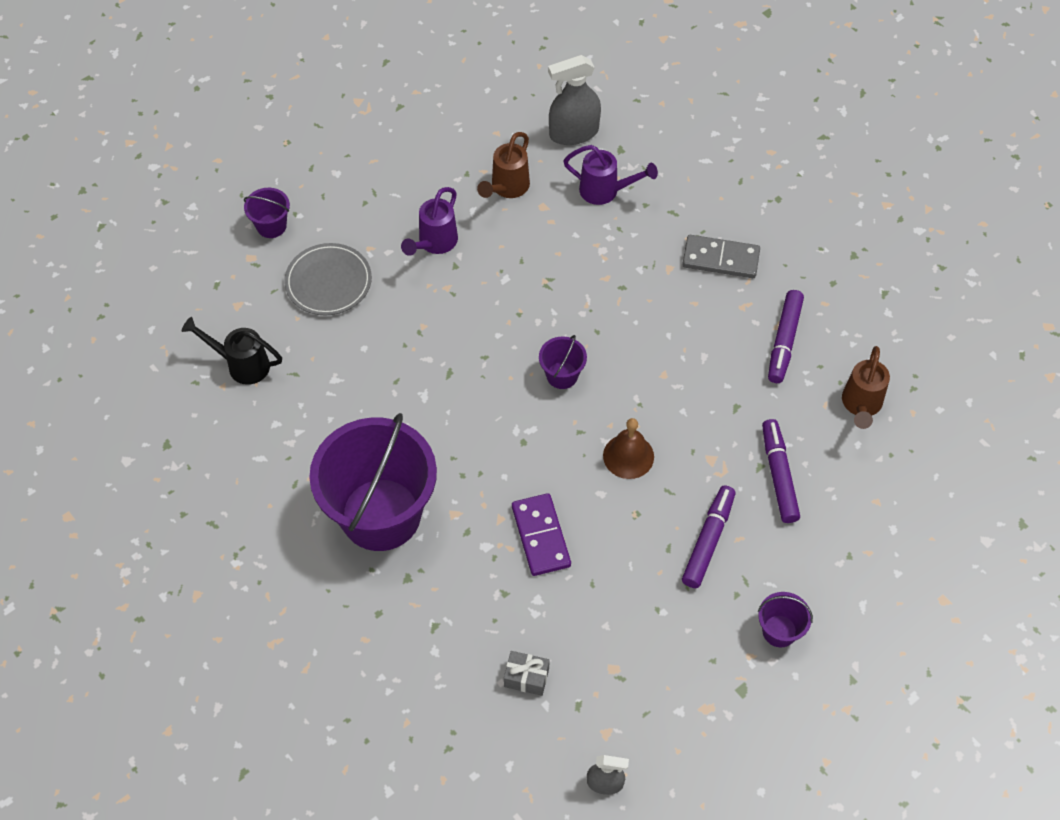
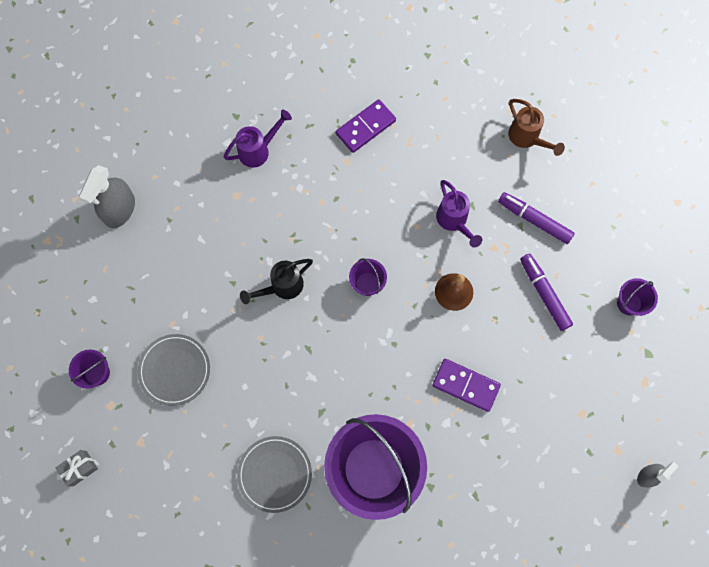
camera: 50 degrees left, 15 degrees up
black watering can [182,317,282,385] -> black watering can moved to [240,259,313,304]
purple watering can [401,187,458,256] -> purple watering can moved to [436,180,482,248]
brown watering can [477,132,530,198] -> none
grey gift [504,651,550,696] -> grey gift moved to [56,450,98,487]
grey spray bottle [548,55,601,145] -> grey spray bottle moved to [79,165,135,228]
grey domino [682,235,760,278] -> purple domino [336,99,396,153]
purple marker [768,290,804,383] -> none
none -> grey plate [237,436,312,513]

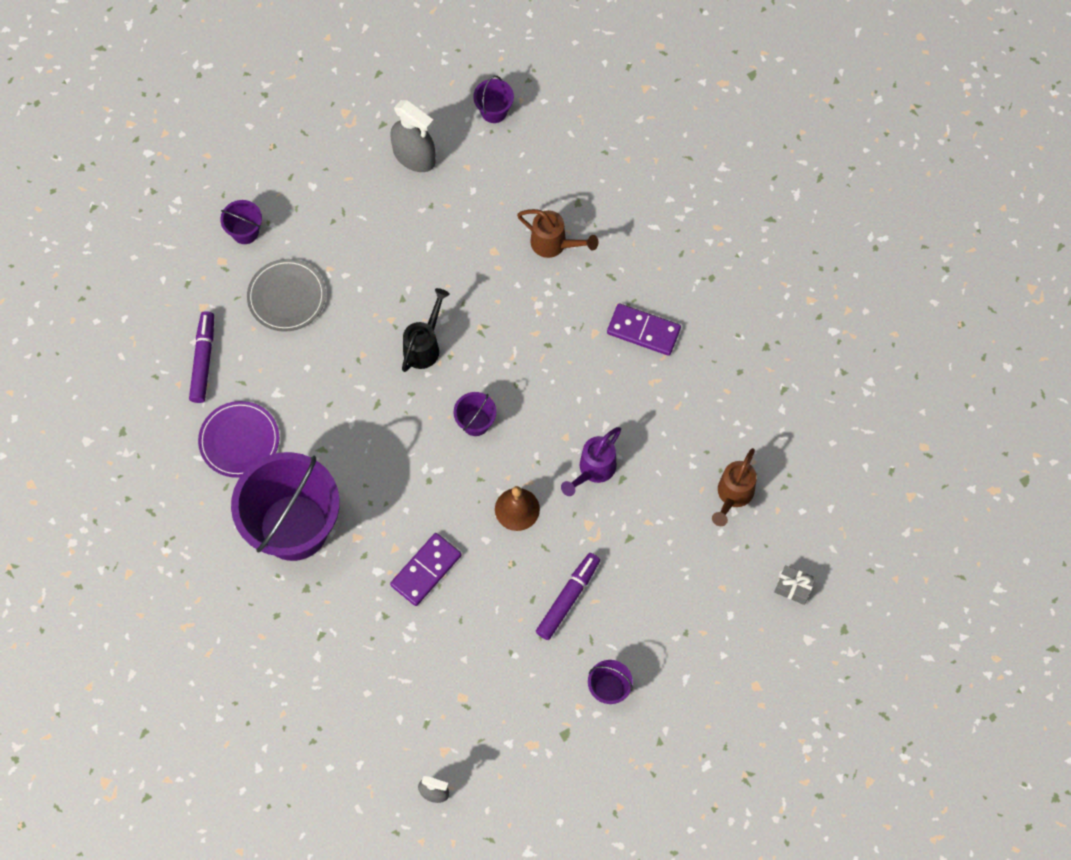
camera: 60 degrees right, 5 degrees down
grey gift [56,450,98,487] -> grey gift moved to [774,565,816,605]
grey spray bottle [79,165,135,228] -> grey spray bottle turned 135 degrees counterclockwise [390,100,435,172]
purple watering can [224,110,292,168] -> brown watering can [517,209,599,258]
grey plate [237,436,312,513] -> purple plate [198,401,279,478]
black watering can [240,259,313,304] -> black watering can turned 90 degrees clockwise [402,288,450,372]
purple domino [432,359,501,412] -> purple domino turned 45 degrees clockwise [390,533,461,606]
purple marker [498,192,575,244] -> purple marker moved to [189,311,214,403]
none -> purple bucket [473,76,514,123]

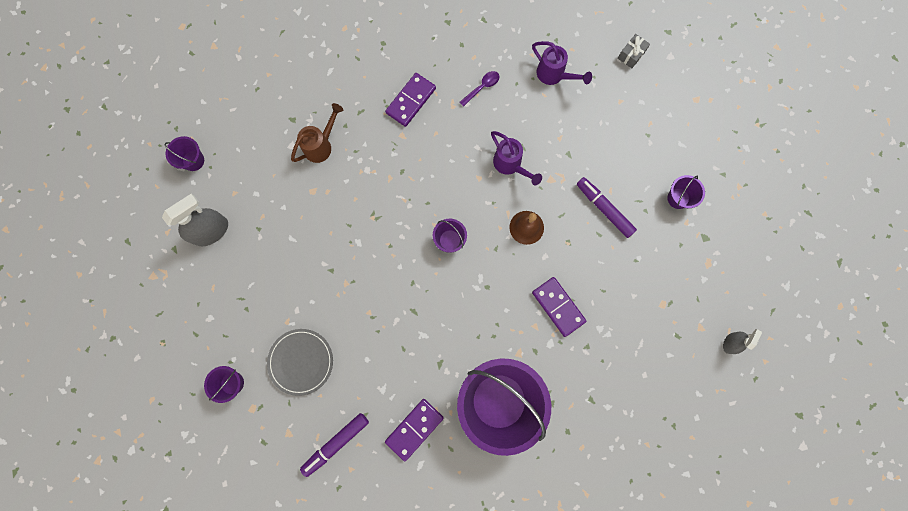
camera: 75 degrees left, 10 degrees up
purple marker [189,311,214,403] -> purple marker turned 60 degrees counterclockwise [300,413,369,477]
purple plate [198,401,279,478] -> purple domino [385,399,444,461]
black watering can [402,288,450,372] -> none
brown watering can [712,448,757,526] -> purple watering can [532,41,592,85]
none -> purple spoon [460,71,499,107]

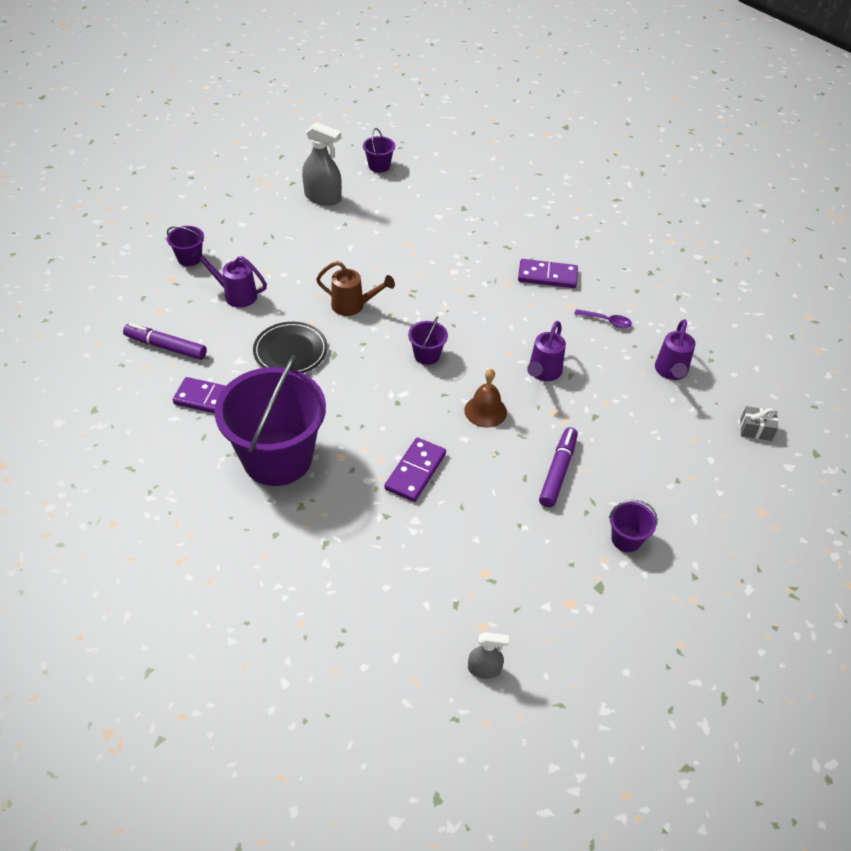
camera: 60 degrees right, 30 degrees down
grey plate [267,329,333,396] -> purple watering can [191,247,267,308]
brown watering can [291,103,343,163] -> brown watering can moved to [316,261,395,316]
none -> black plate [253,322,328,373]

